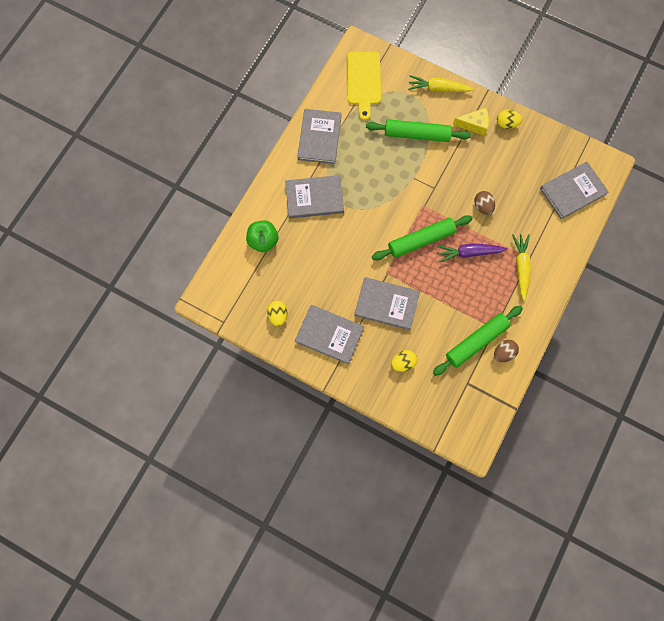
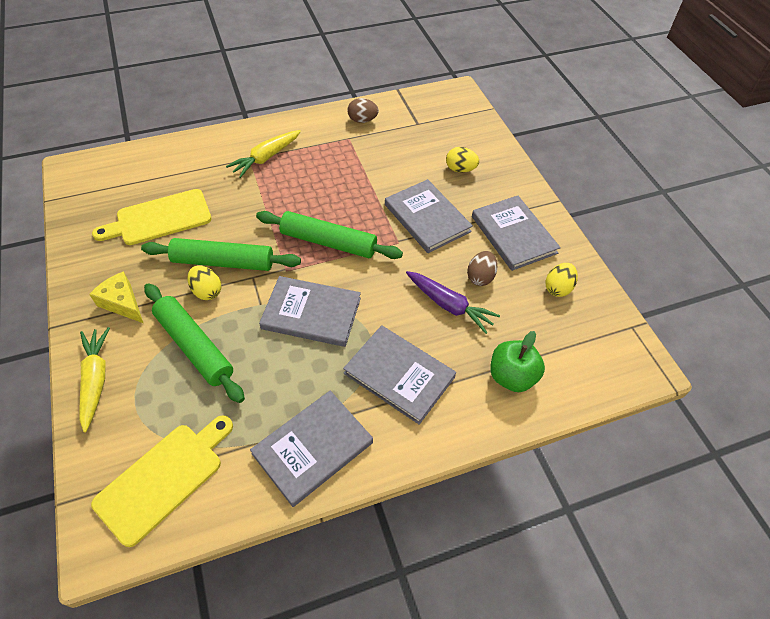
camera: 140 degrees left, 20 degrees down
yellow carrot [408,75,474,92] -> yellow carrot turned 150 degrees counterclockwise [79,327,110,433]
green rolling pin [433,306,523,376] -> green rolling pin moved to [141,238,301,271]
purple carrot [437,243,507,262] -> purple carrot moved to [406,271,500,334]
brown egg [474,191,495,215] -> brown egg moved to [467,251,497,286]
yellow egg [497,109,522,129] -> yellow egg moved to [187,266,221,300]
grey book [540,162,609,219] -> grey book moved to [259,276,361,347]
none -> yellow cutting board [92,189,212,245]

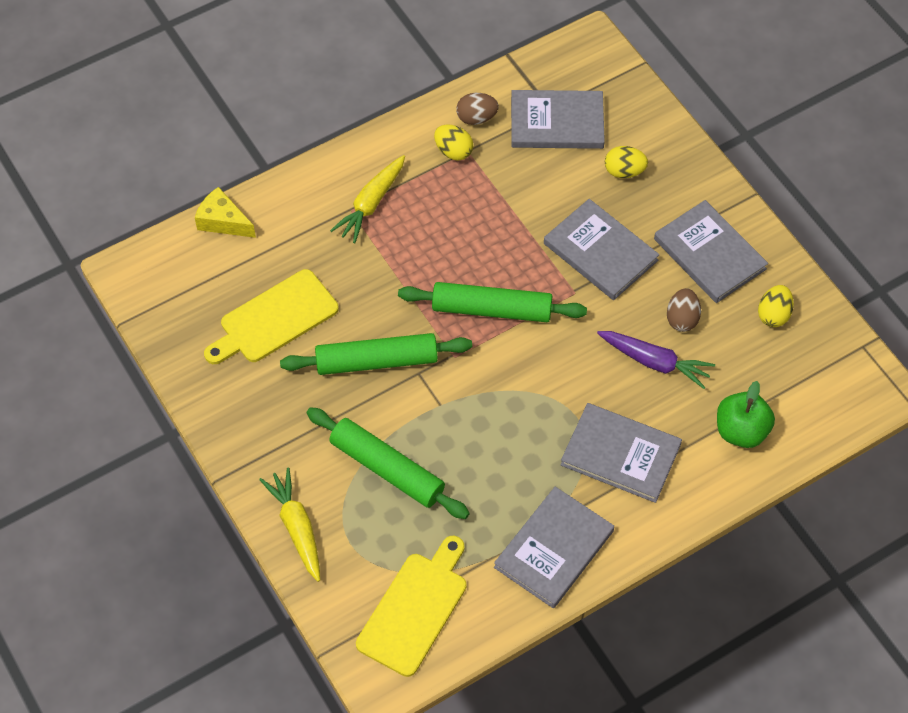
camera: 10 degrees left, 5 degrees up
yellow cheese [89,271,143,323] -> yellow cheese moved to [195,187,256,238]
yellow egg [187,266,221,300] -> yellow egg moved to [434,125,473,161]
grey book [259,276,361,347] -> grey book moved to [511,90,605,149]

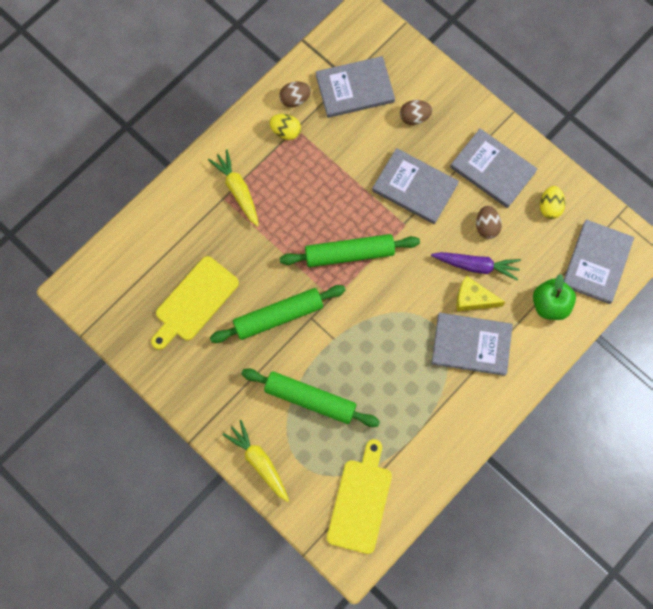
camera: 15 degrees left, 15 degrees up
yellow cheese [195,187,256,238] -> yellow cheese moved to [456,276,505,311]
yellow carrot [330,155,405,243] -> yellow carrot turned 135 degrees clockwise [208,149,259,227]
grey book [494,487,614,608] -> grey book moved to [564,219,634,304]
yellow egg [605,146,648,178] -> brown egg [400,100,432,125]

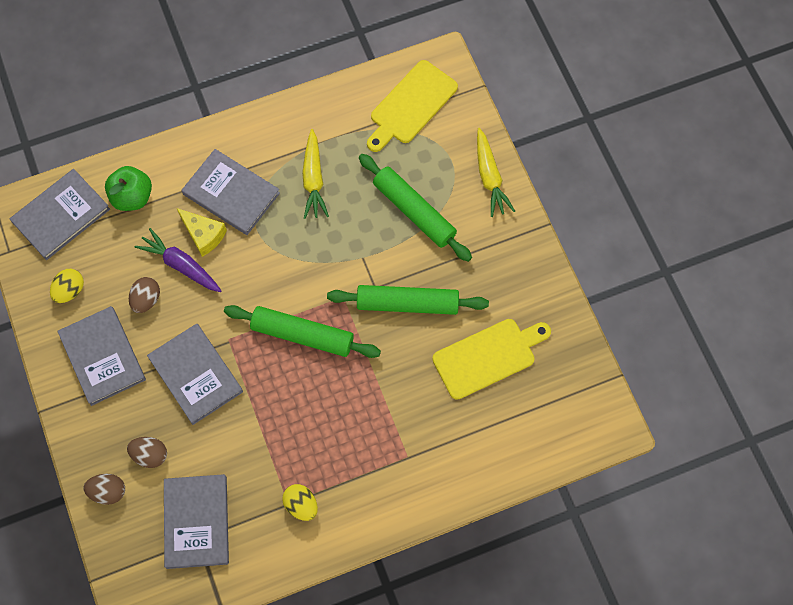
camera: 155 degrees left, 5 degrees down
yellow carrot [208,149,259,227] -> yellow carrot moved to [302,129,329,219]
brown egg [279,82,311,108] -> brown egg moved to [84,474,125,505]
grey book [316,56,395,118] -> grey book turned 75 degrees clockwise [164,474,229,569]

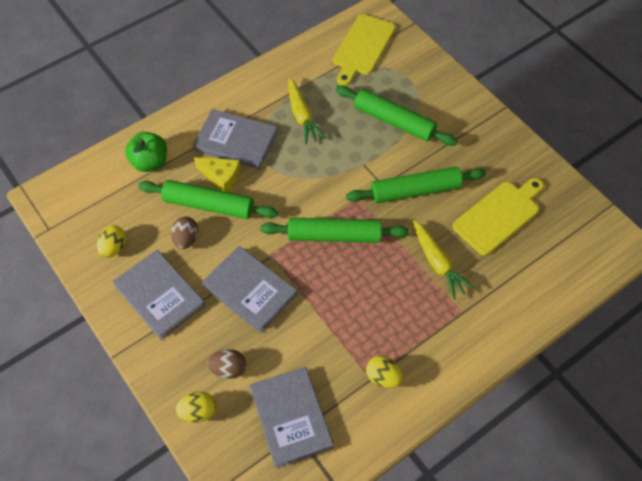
camera: 15 degrees left, 10 degrees down
grey book [10,169,110,260] -> none
brown egg [84,474,125,505] -> yellow egg [175,392,216,422]
purple carrot [134,228,222,292] -> green rolling pin [138,180,278,219]
yellow carrot [477,128,515,217] -> yellow carrot moved to [413,220,474,299]

